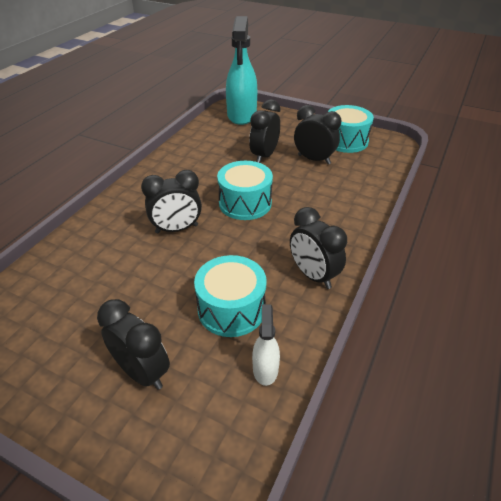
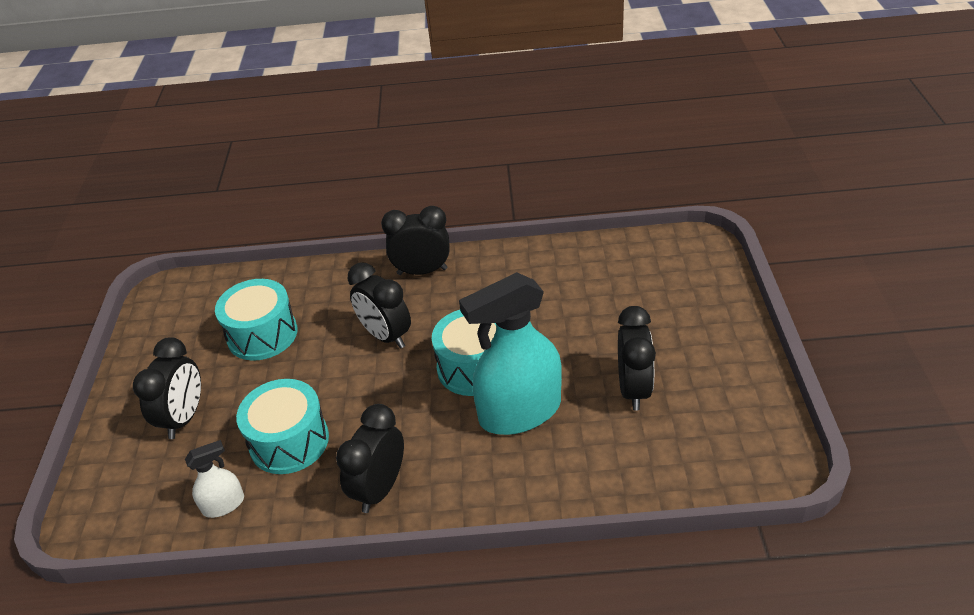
camera: 65 degrees right, 0 degrees up
turquoise spray bottle [226,16,257,125] -> turquoise spray bottle moved to [459,272,562,435]
black clock [249,99,280,163] -> black clock moved to [381,206,450,275]
turquoise drum [328,105,374,153] -> turquoise drum moved to [215,279,297,361]

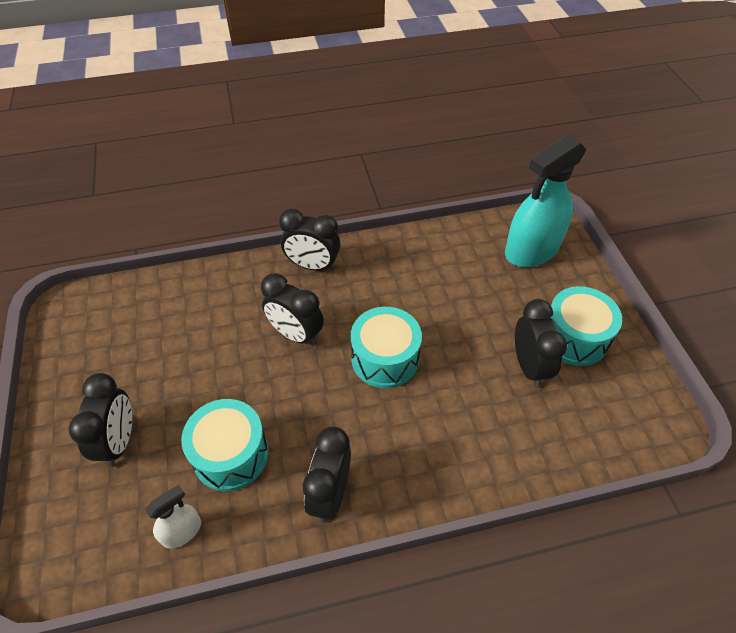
camera: 15 degrees left, 10 degrees up
turquoise drum [215,279,297,361] -> turquoise drum moved to [550,286,622,366]
black clock [381,206,450,275] -> black clock turned 150 degrees counterclockwise [279,209,340,271]
turquoise spray bottle [459,272,562,435] -> turquoise spray bottle moved to [505,135,586,267]

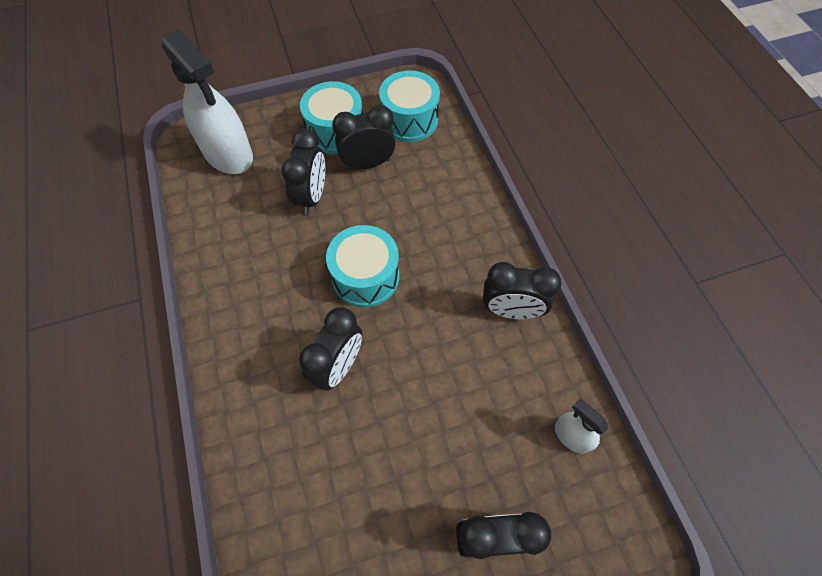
camera: 95 degrees left, 10 degrees up
turquoise drum [181,399,269,491] -> turquoise drum moved to [379,70,440,142]
black clock [279,209,340,271] -> black clock moved to [281,129,325,215]
turquoise spray bottle [505,135,586,267] -> white spray bottle [162,29,253,174]

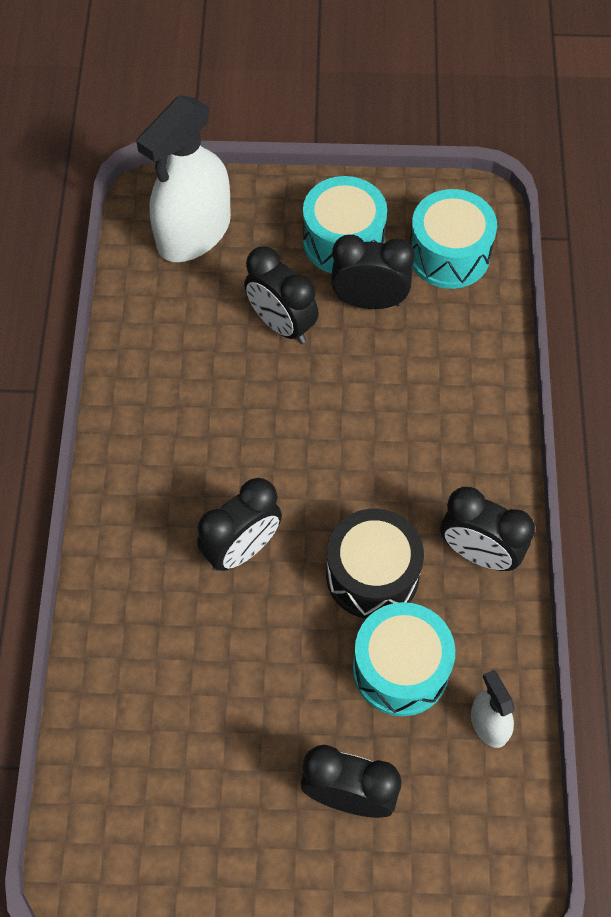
camera: 20 degrees right, 0 degrees up
white spray bottle [162,29,253,174] -> white spray bottle turned 60 degrees clockwise [136,96,231,262]
black clock [281,129,325,215] -> black clock turned 105 degrees clockwise [244,246,319,343]
turquoise drum [326,225,399,307] -> turquoise drum moved to [353,602,455,716]
none -> black drum [326,509,424,619]

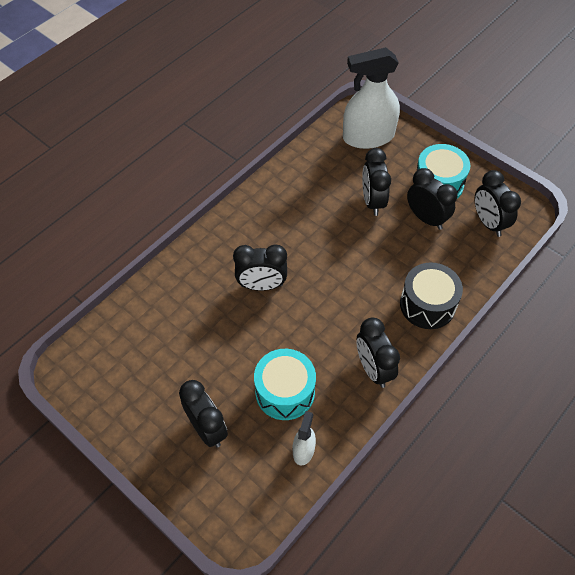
camera: 40 degrees right, 5 degrees down
black drum [326,509,424,619] -> black drum moved to [400,262,463,329]
turquoise drum [410,189,497,289] -> black clock [475,170,521,237]

